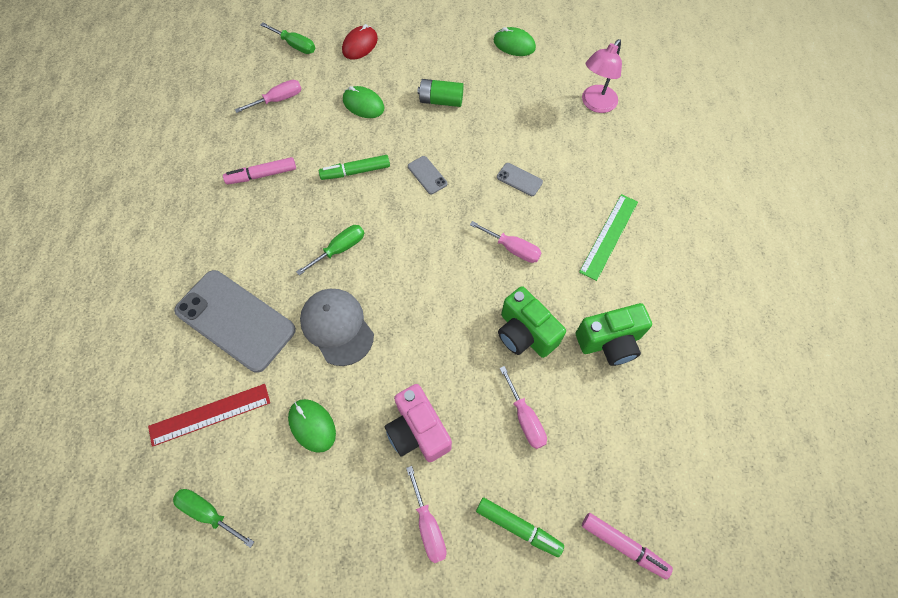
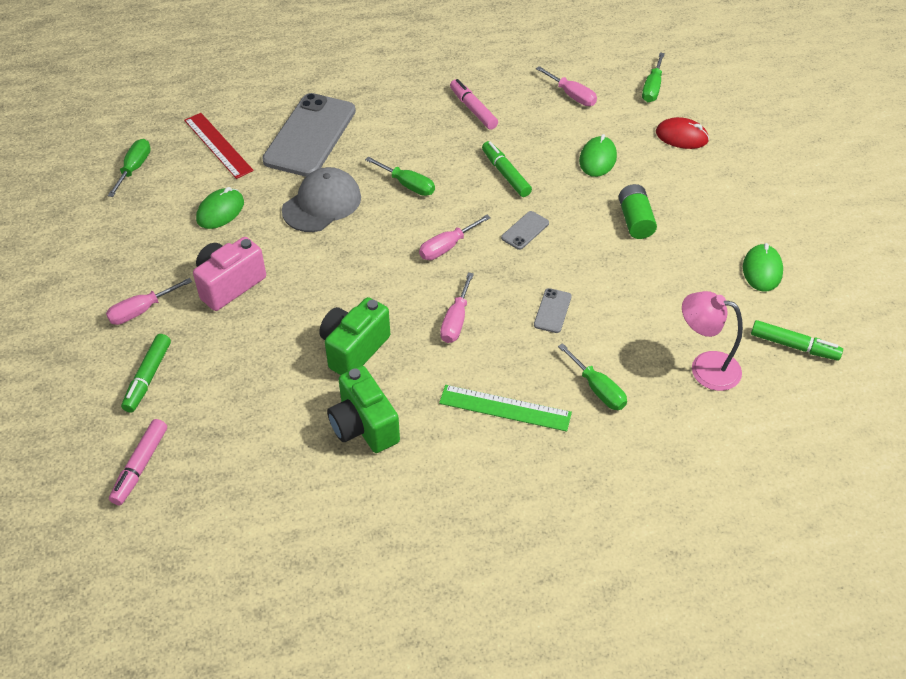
camera: 75 degrees right, 15 degrees down
pink screwdriver [499,366,547,449] -> pink screwdriver moved to [419,215,491,260]
none -> green screwdriver [558,343,627,410]
none -> green marker [751,320,843,361]

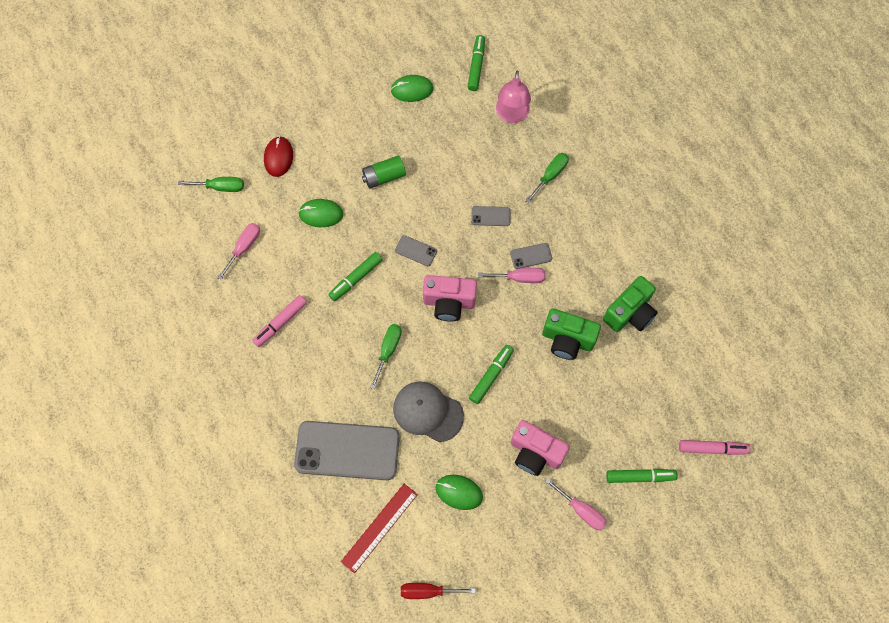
camera: 105 degrees left, 20 degrees up
green screwdriver [108,139,151,197] -> red screwdriver [401,583,476,599]
pink screwdriver [419,215,491,260] -> pink camera [423,275,477,321]
green ruler [439,385,572,432] -> none
none -> green marker [469,345,514,404]
none -> grey phone [510,243,552,269]

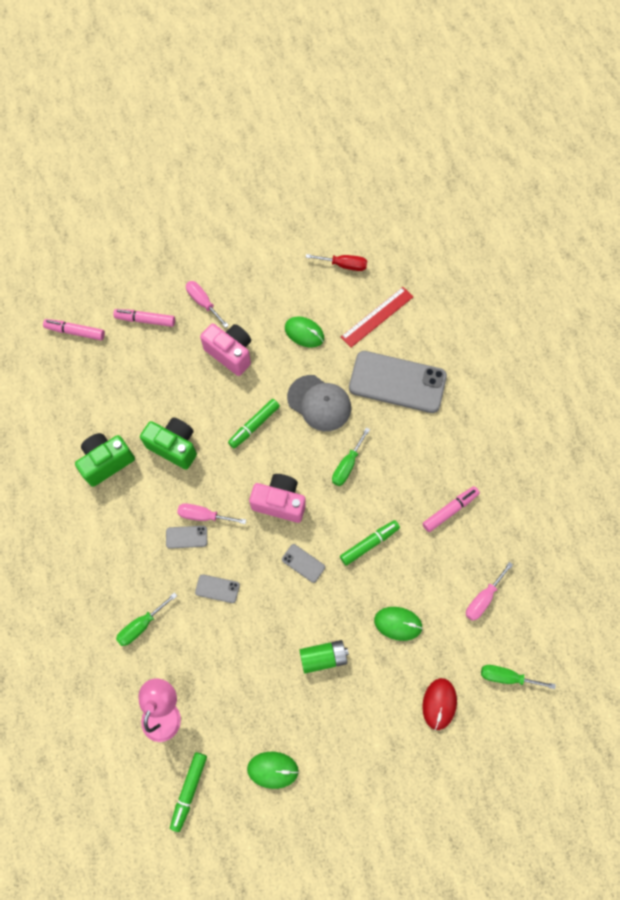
camera: 170 degrees left, 0 degrees up
green marker [606,469,678,483] -> pink marker [113,309,175,327]

